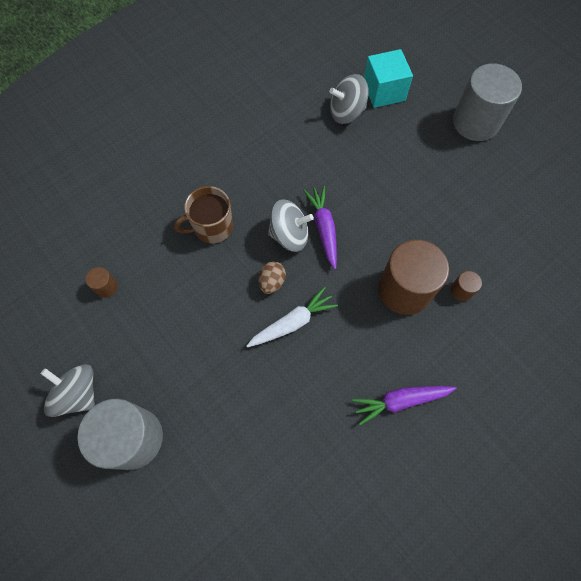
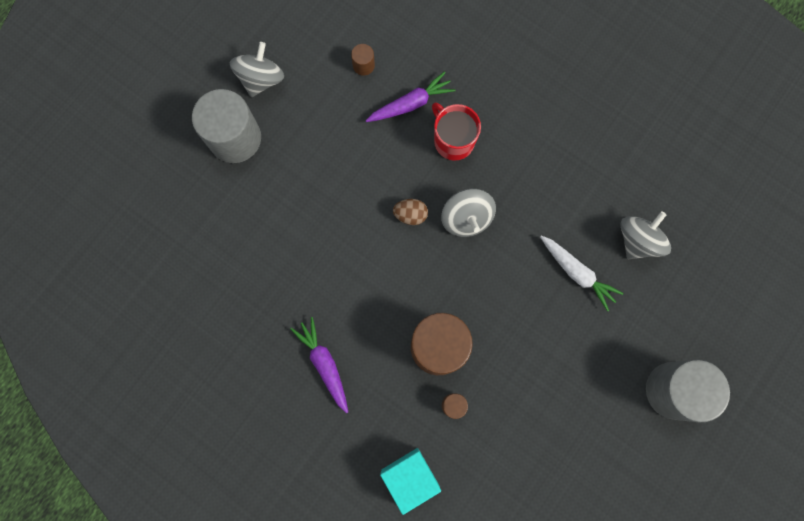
camera: 75 degrees right, 10 degrees up
brown mug [174,186,233,243] -> red mug [432,103,481,161]
white carrot [247,287,338,347] -> white carrot moved to [540,235,624,311]
purple carrot [303,186,337,270] -> purple carrot moved to [366,71,455,122]
grey spinning top [329,74,369,124] -> grey spinning top turned 60 degrees clockwise [621,211,671,259]
turquoise cube [364,49,413,108] -> turquoise cube moved to [380,448,441,515]

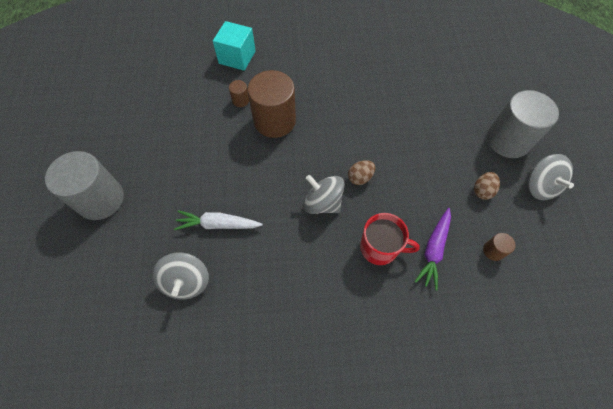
camera: 140 degrees right, 15 degrees down
purple carrot [291,317,348,413] -> none
none -> brown egg [474,172,500,200]

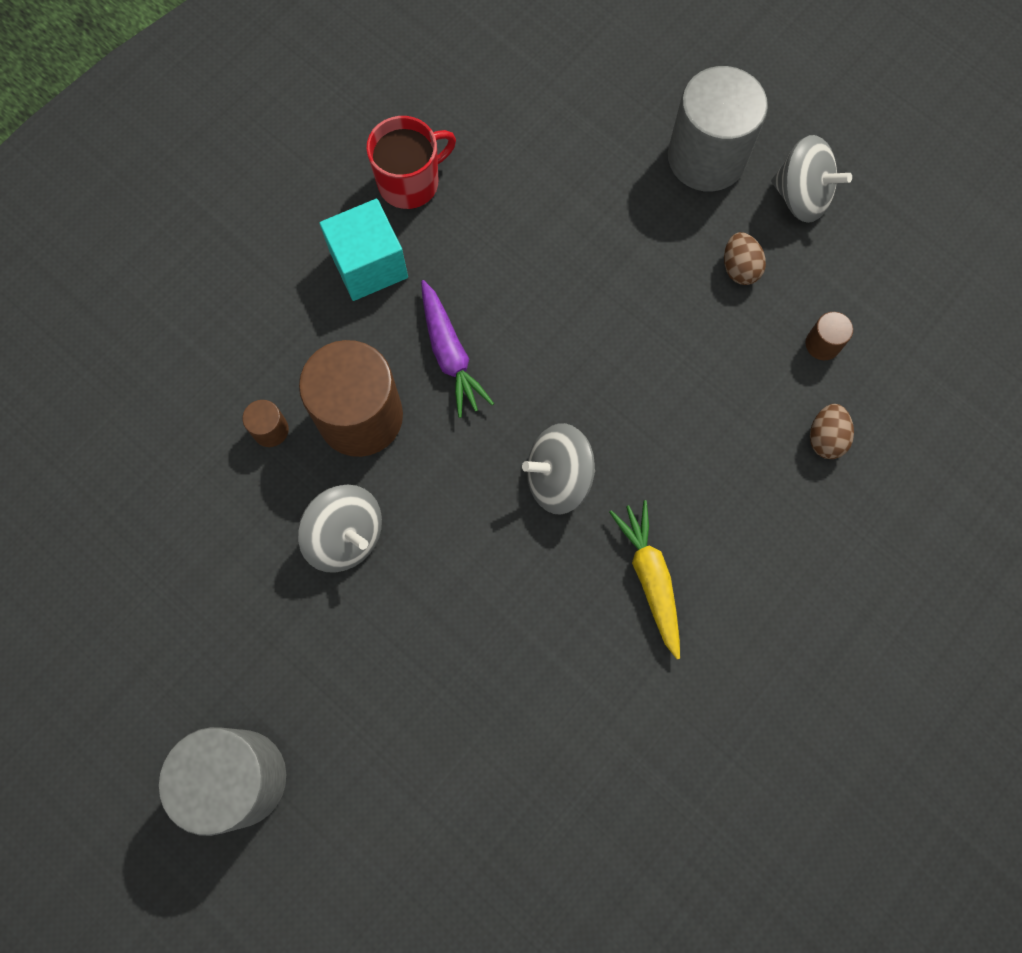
camera: 45 degrees left, 10 degrees up
grey spinning top [152,252,209,300] -> grey spinning top moved to [298,485,382,573]
white carrot [174,210,263,230] -> none
turquoise cube [213,21,256,71] -> turquoise cube moved to [320,199,408,301]
brown egg [348,160,375,185] -> brown egg moved to [810,404,854,459]
red mug [360,213,420,265] -> red mug moved to [366,116,456,209]
purple carrot [415,208,451,291] -> purple carrot moved to [421,280,494,418]
none -> yellow carrot [609,500,680,659]

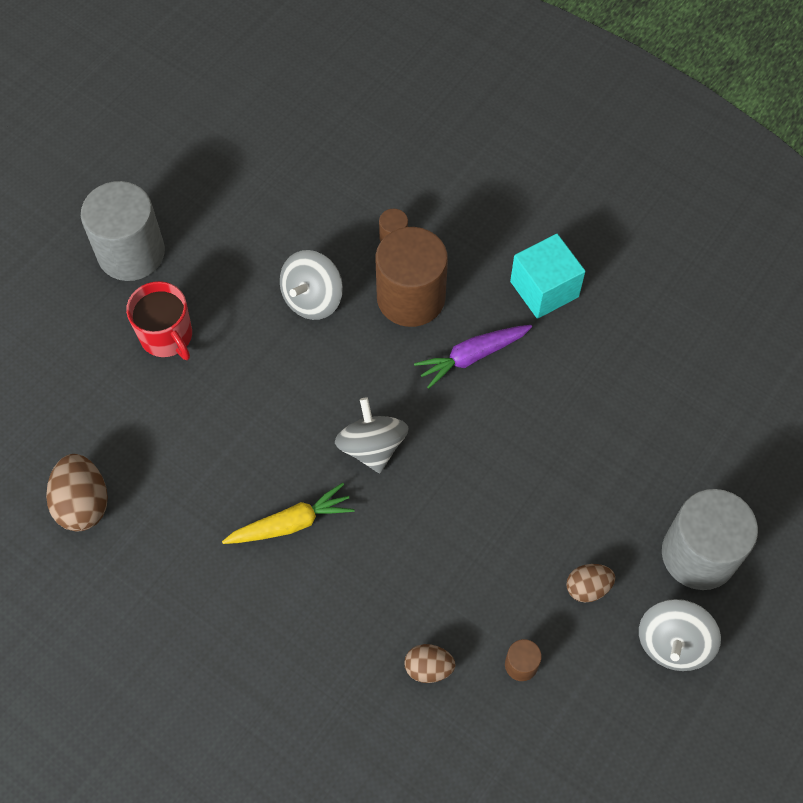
camera: 85 degrees right, 10 degrees down
red mug [366,116,456,209] -> red mug moved to [126,281,192,360]
none -> brown egg [46,454,108,531]

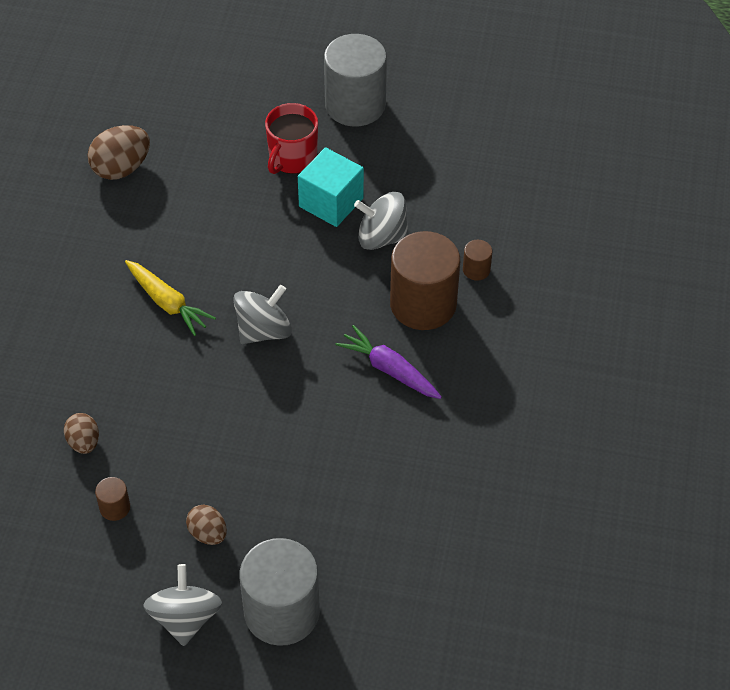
camera: 65 degrees right, 10 degrees down
turquoise cube [510,234,585,319] -> turquoise cube moved to [298,147,364,227]
grey spinning top [639,599,721,671] -> grey spinning top turned 90 degrees clockwise [143,564,222,646]

